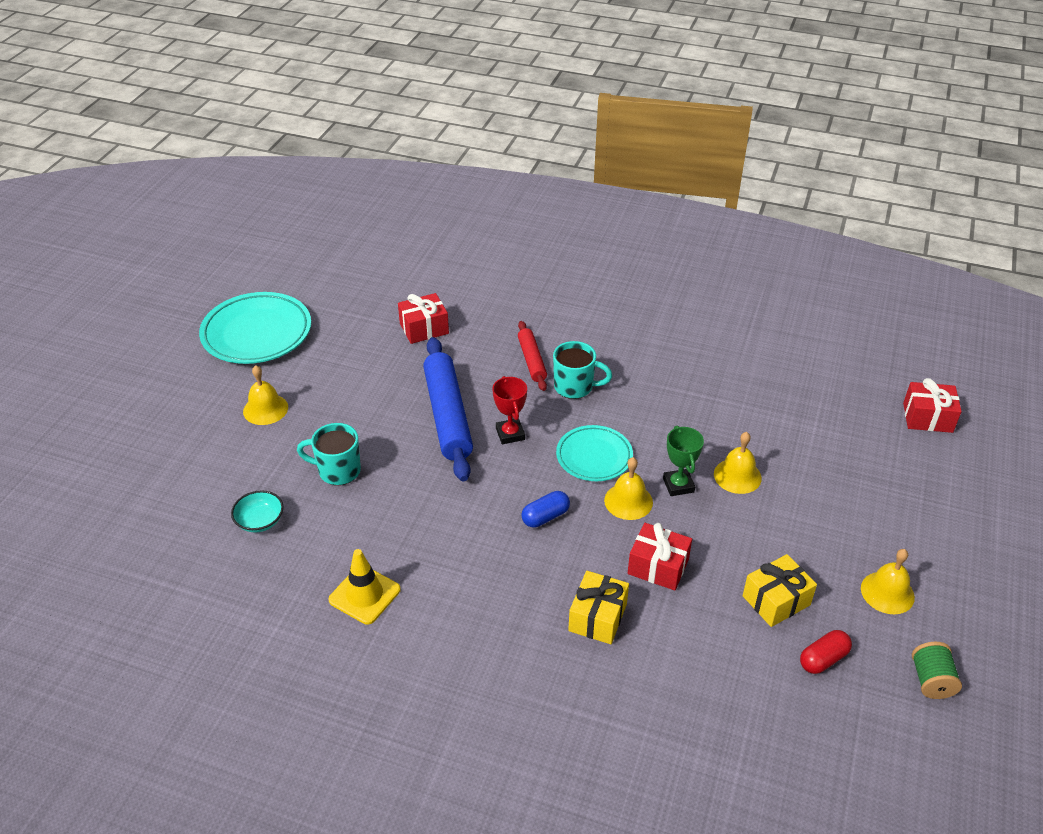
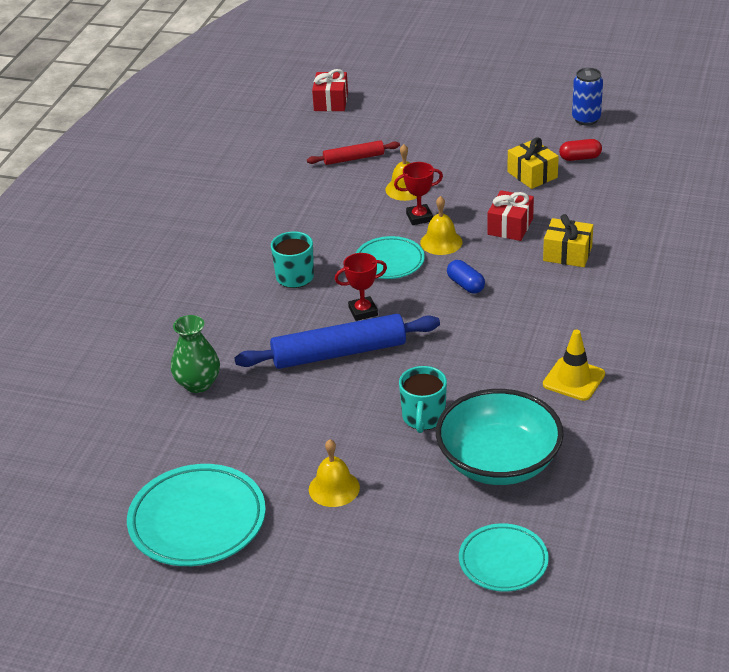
camera: 90 degrees left, 5 degrees down
turquoise bowl [231,490,284,533] -> turquoise bowl [436,389,564,485], size x2.38
red gift [398,293,449,344] -> green vase [171,315,220,393]
red rolling pin [518,321,547,391] -> red rolling pin moved to [307,140,400,165]
green trophy [663,425,704,496] -> red trophy [394,162,443,225]
red capsule [800,630,852,674] -> red capsule turned 60 degrees counterclockwise [559,139,602,161]
yellow bell [861,549,915,614] -> none
green spool [912,642,962,699] -> blue can [572,68,603,126]
none -> turquoise plate [459,523,549,591]

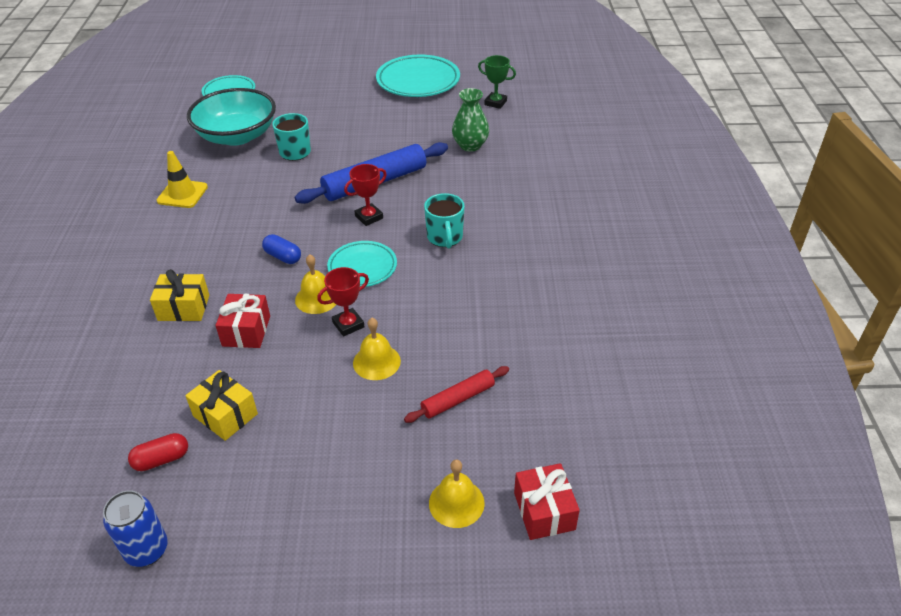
camera: 160 degrees right, 5 degrees up
yellow bell [309,439,360,507] -> yellow bell moved to [429,460,485,528]
none -> green trophy [478,55,516,109]

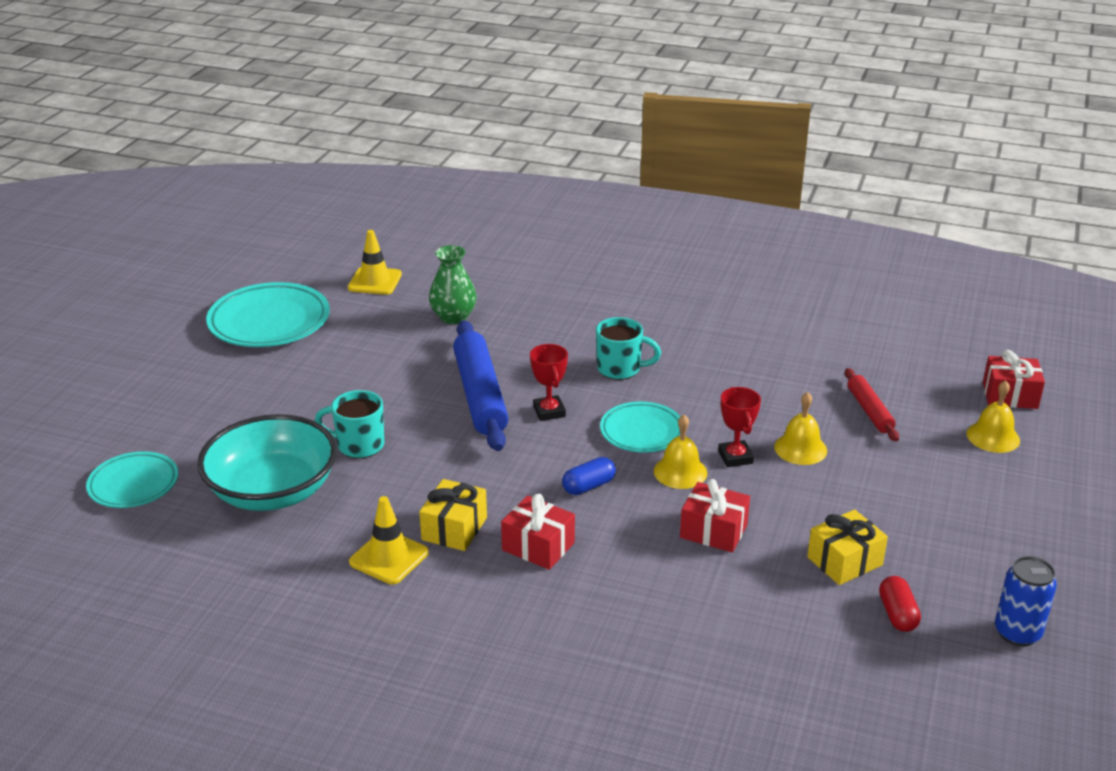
camera: 70 degrees left, 10 degrees down
yellow gift [150,269,209,321] -> yellow gift moved to [419,479,487,551]
green trophy [478,55,516,109] -> yellow traffic cone [348,230,402,295]
none -> red gift [501,494,575,570]

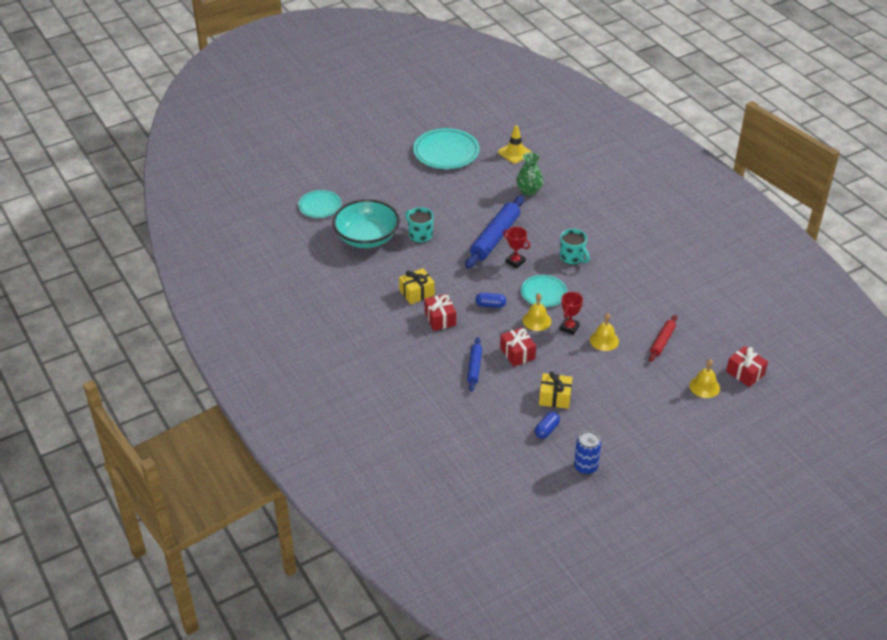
camera: 40 degrees right, 10 degrees up
yellow traffic cone [349,496,429,584] -> none
red trophy [530,344,568,421] -> red trophy turned 75 degrees counterclockwise [503,227,530,268]
red capsule [879,576,921,632] -> blue capsule [535,412,560,439]
none -> blue rolling pin [467,337,482,392]

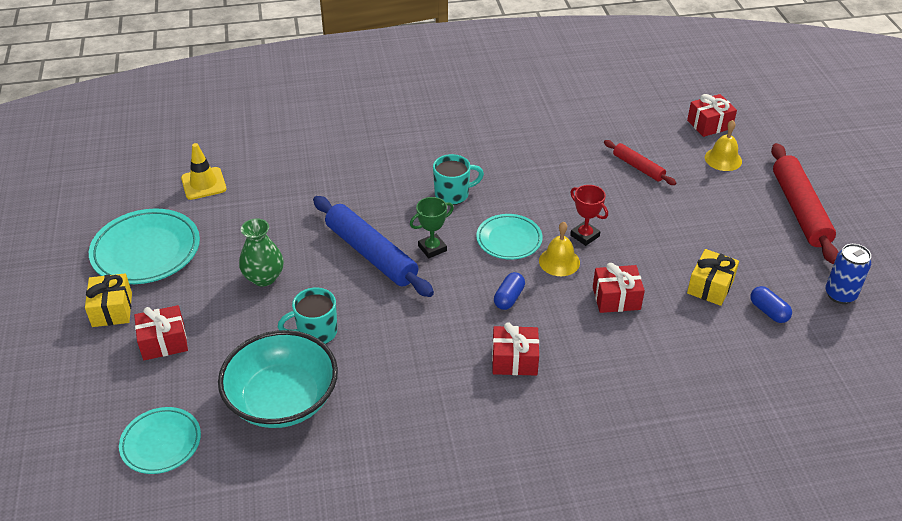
camera: 70 degrees left, 0 degrees up
yellow gift [399,268,435,304] -> yellow gift moved to [85,274,132,327]
blue rolling pin [467,337,482,392] -> none
red trophy [503,227,530,268] -> green trophy [410,197,454,258]
green vase [516,152,543,196] -> green vase moved to [239,219,284,286]
yellow bell [590,313,619,351] -> none
none -> red gift [134,305,188,360]
none -> red rolling pin [771,143,839,264]

